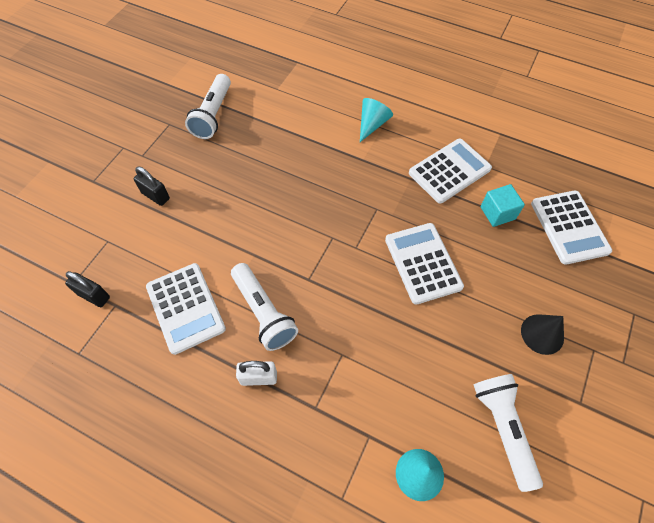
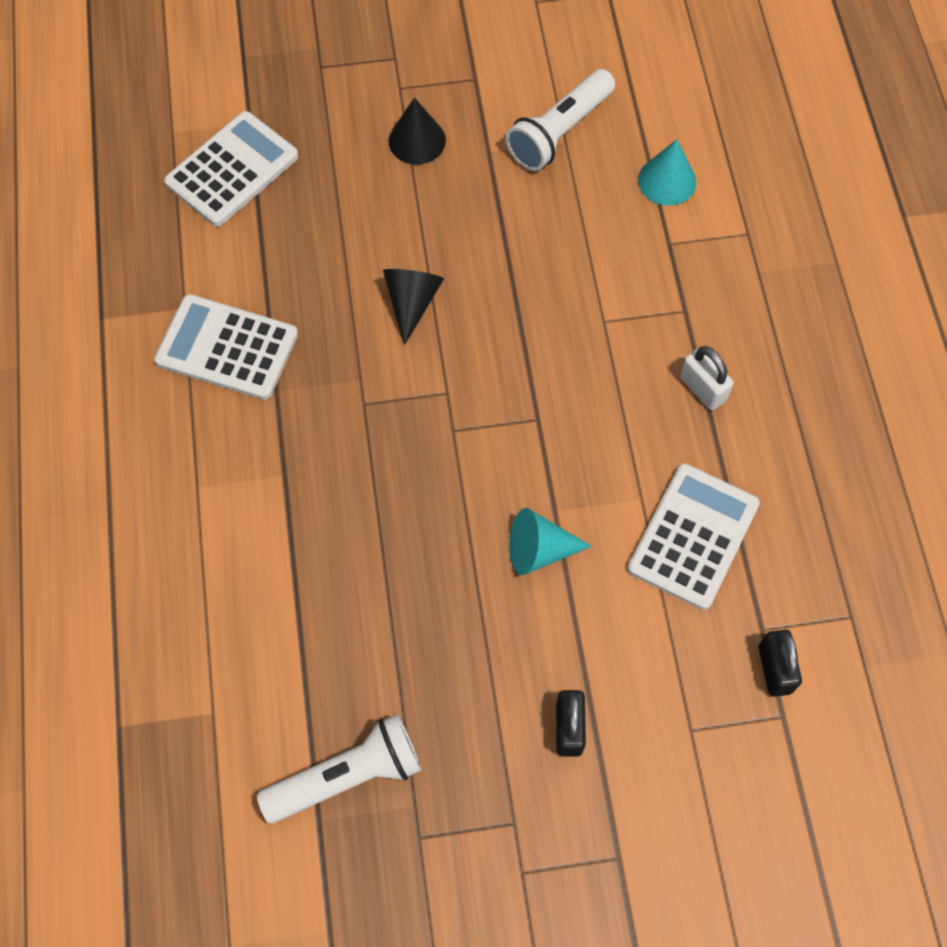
camera: 125 degrees left, 5 degrees up
white flashlight [231,263,298,351] -> none
turquoise cone [360,98,393,142] -> turquoise cone moved to [509,508,592,575]
white calculator [385,223,464,304] -> black cone [383,269,444,345]
turquoise cube [480,184,525,227] -> none

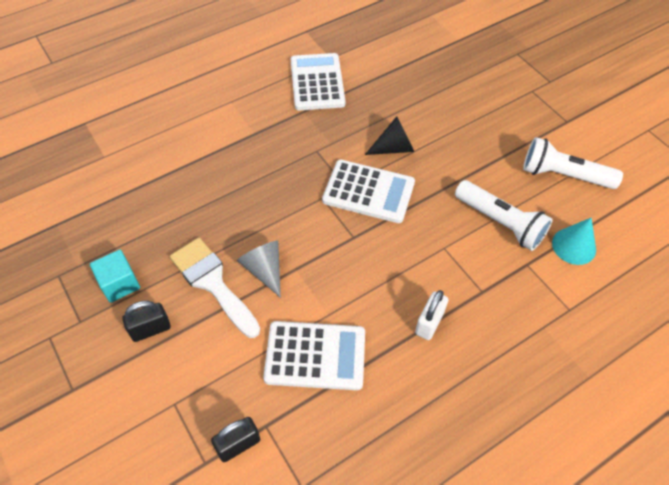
camera: 65 degrees right, 10 degrees down
white calculator [164,111,299,227] -> white calculator moved to [322,160,415,223]
white flashlight [257,714,422,823] -> white flashlight moved to [455,180,553,251]
black cone [389,97,446,165] -> none
turquoise cone [509,508,592,575] -> grey cone [237,241,281,298]
none -> turquoise cube [90,249,140,303]
none -> white brush [170,238,260,338]

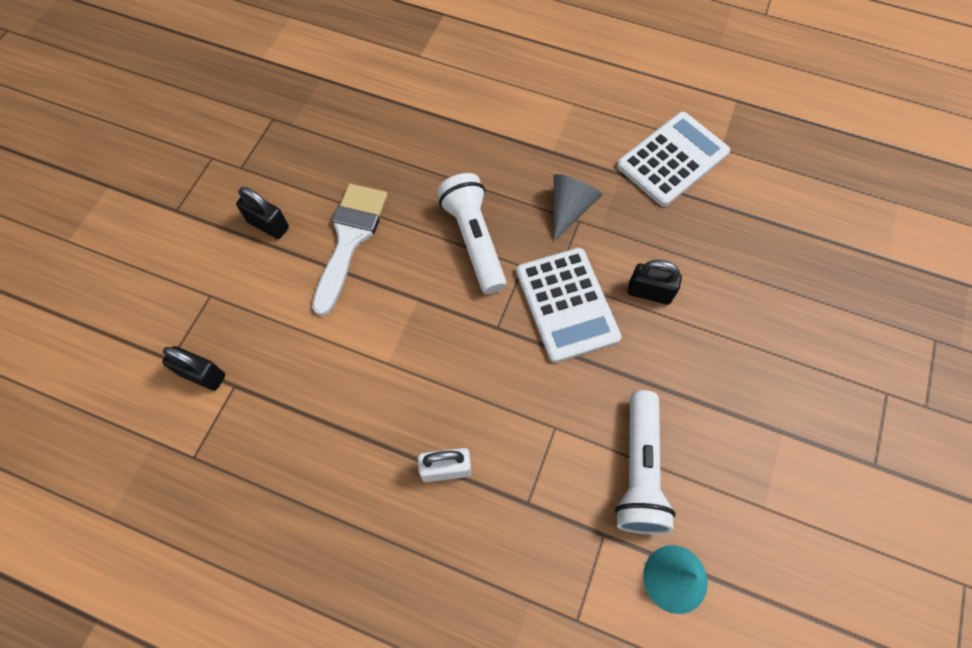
camera: 55 degrees right, 10 degrees up
turquoise cube [90,249,140,303] -> none
grey cone [237,241,281,298] -> grey cone moved to [554,174,602,241]
white calculator [263,321,365,390] -> none
black cone [365,116,414,155] -> black padlock [628,260,682,305]
white flashlight [523,137,623,189] -> white flashlight moved to [437,173,507,294]

